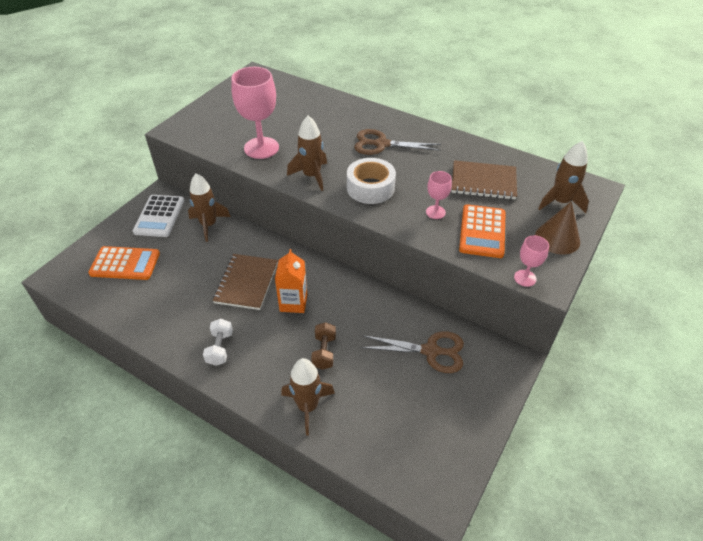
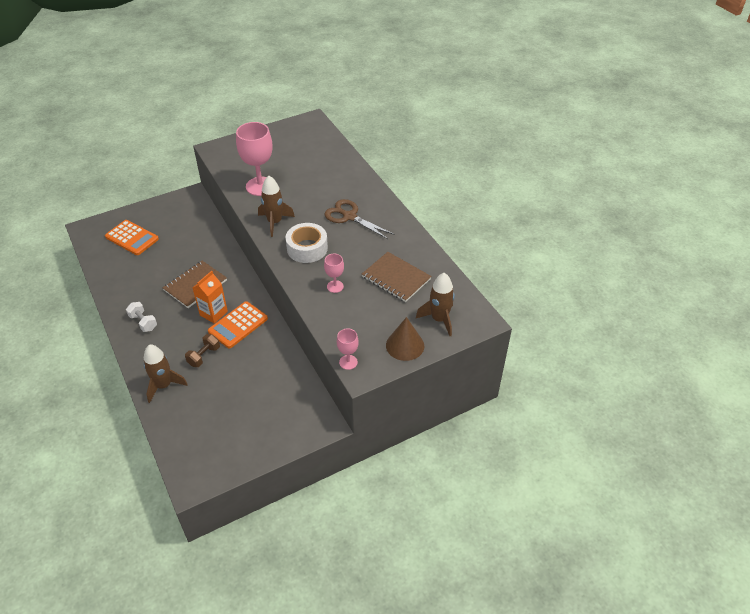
camera: 30 degrees right, 0 degrees up
white calculator [133,195,184,237] -> none
brown rocket [188,173,231,242] -> none
white dumbbell [203,319,233,366] -> white dumbbell turned 75 degrees counterclockwise [126,302,157,332]
brown scissors [360,331,464,373] -> none
orange calculator [459,204,506,258] -> orange calculator moved to [208,301,268,348]

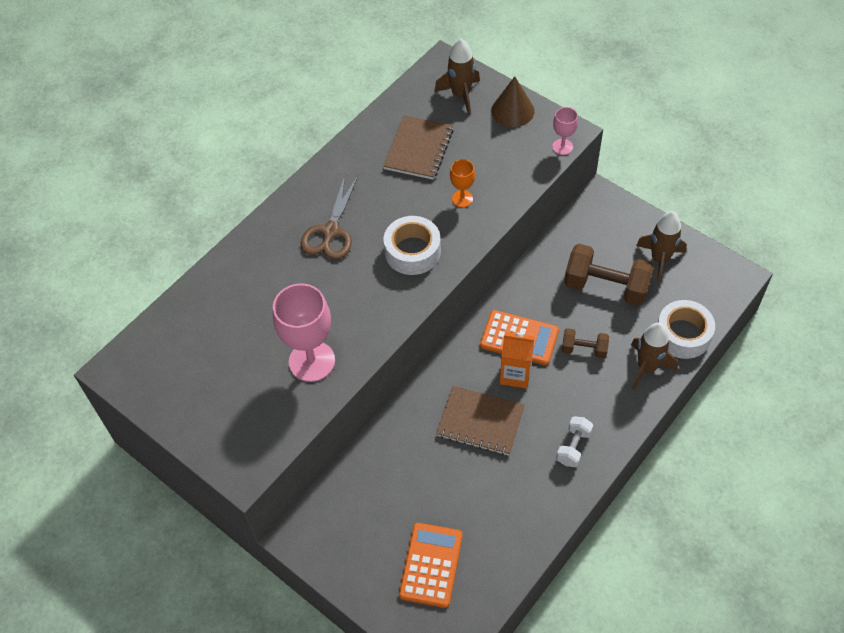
camera: 110 degrees left, 10 degrees up
brown rocket [258,176,295,237] -> brown rocket moved to [636,211,687,283]
pink goblet [324,254,344,293] -> orange goblet [450,159,475,207]
none -> brown dumbbell [564,244,654,306]
none -> white tape [658,300,715,359]

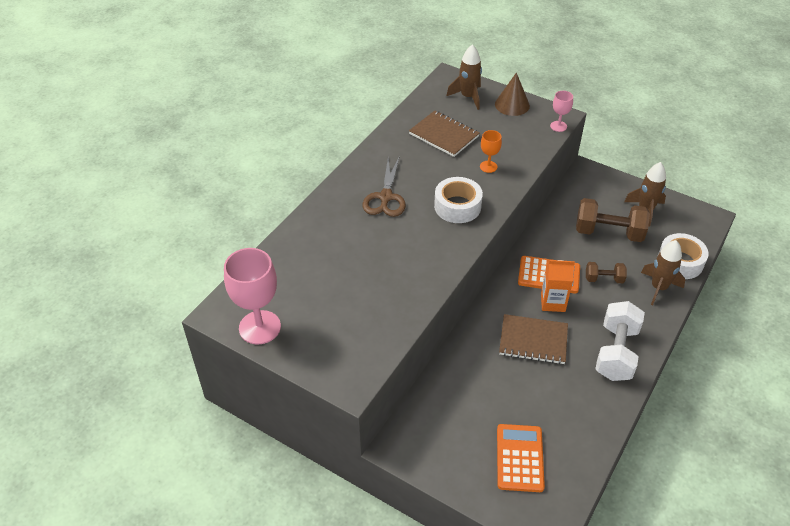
camera: 10 degrees left, 10 degrees down
pink goblet [273,283,335,382] -> pink goblet moved to [224,248,281,344]
brown notebook [383,115,453,180] -> brown notebook turned 60 degrees counterclockwise [409,110,480,157]
white dumbbell [556,416,593,467] -> white dumbbell [595,301,645,381], size x1.88

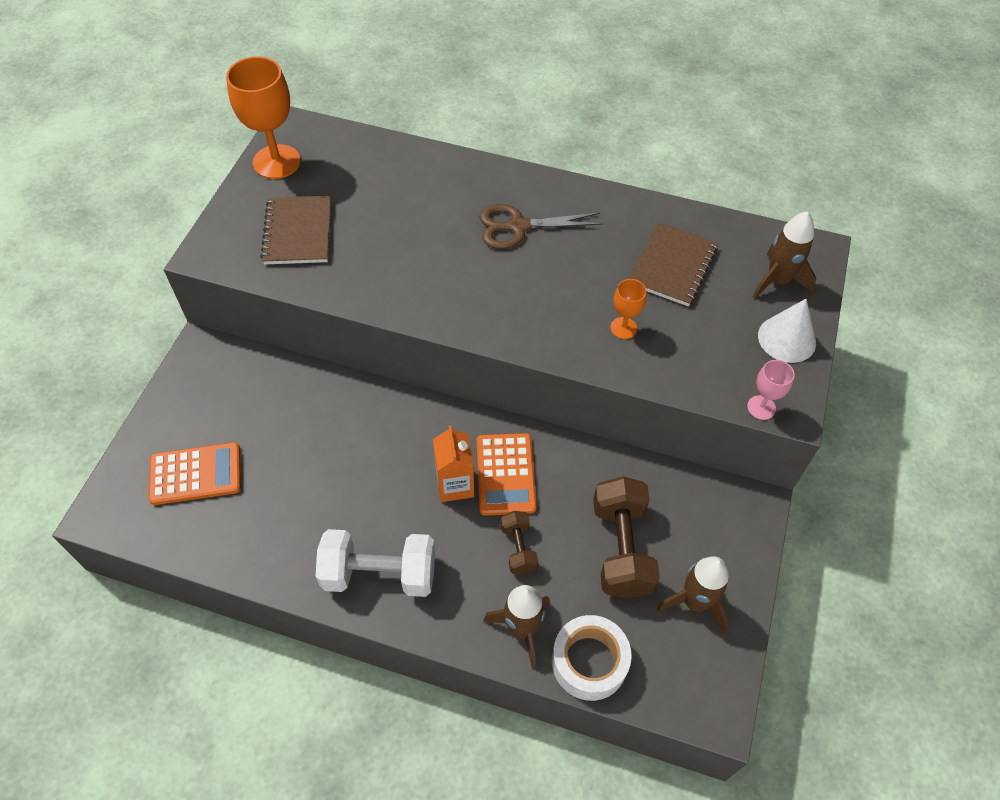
camera: 75 degrees right, 10 degrees up
pink goblet [224,248,281,344] -> orange goblet [226,56,301,179]
white tape [434,177,483,223] -> none
brown cone [495,72,530,116] -> white cone [758,299,816,363]
brown notebook [499,314,568,364] -> brown notebook moved to [260,196,331,265]

